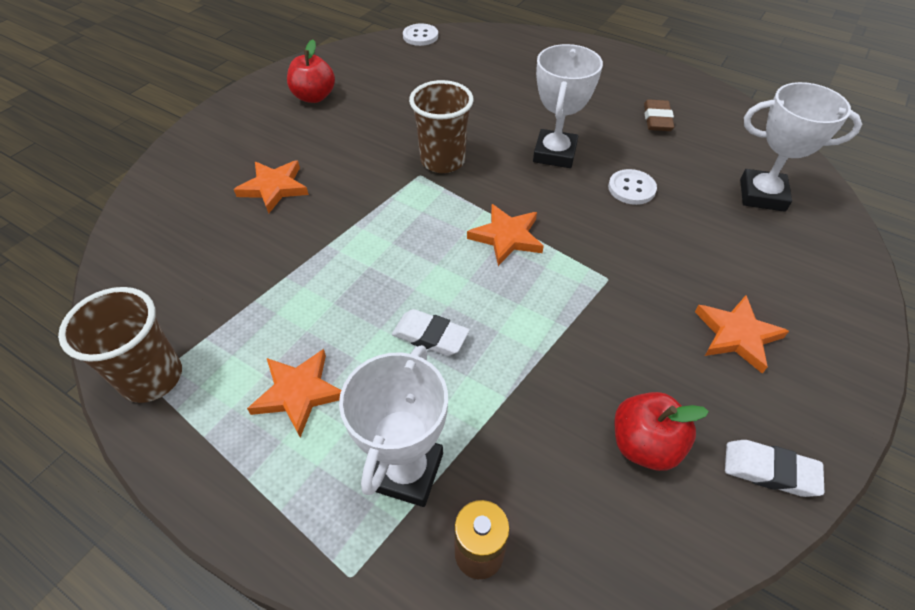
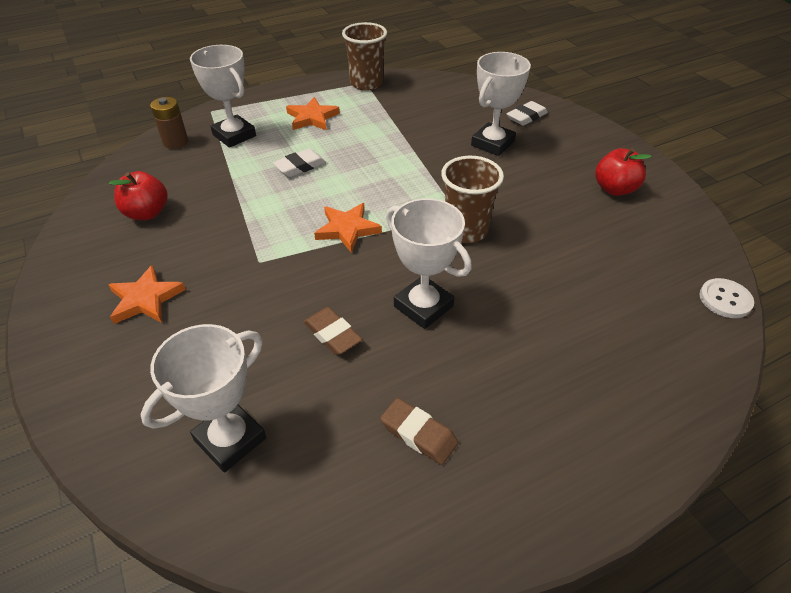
camera: 120 degrees right, 5 degrees down
orange star [234,160,309,214] -> white trophy [471,52,531,156]
white button [608,169,657,205] -> brown eraser [303,307,362,355]
white eraser [725,440,824,497] -> white eraser moved to [507,101,548,126]

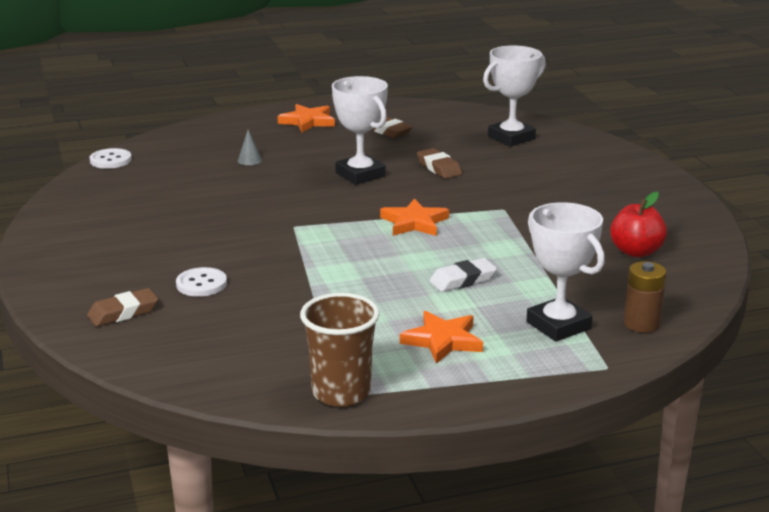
camera: 170 degrees left, 20 degrees down
orange star [108,265,186,324] -> orange star moved to [277,104,335,133]
brown cup [441,156,504,243] -> none
white trophy [471,52,531,156] -> white button [176,267,227,297]
white eraser [507,101,548,126] -> brown eraser [87,288,158,327]
red apple [595,148,652,196] -> none
none -> grey cone [238,130,262,165]

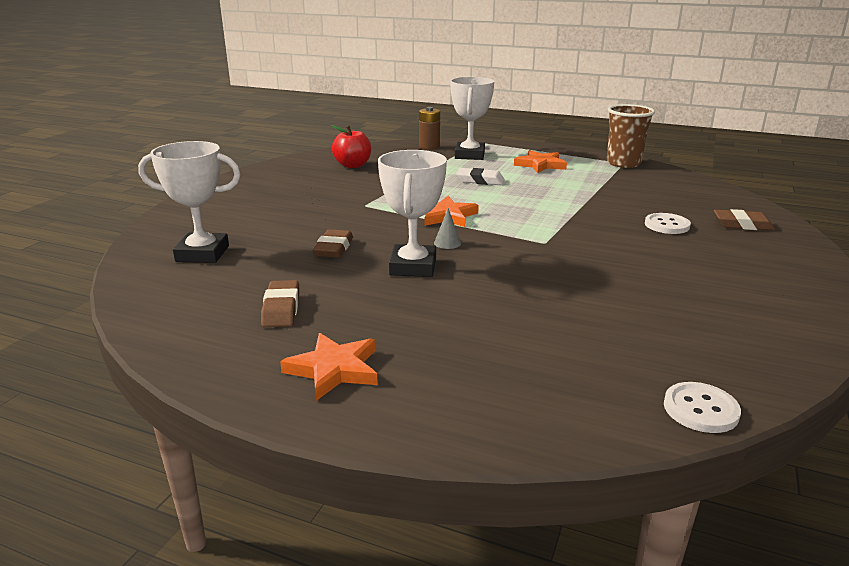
camera: 140 degrees left, 0 degrees up
grey cone [238,130,262,165] -> grey cone moved to [434,208,461,249]

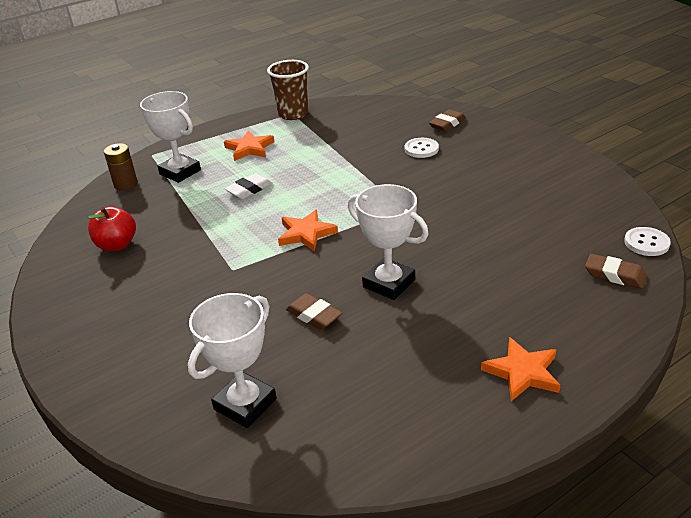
camera: 55 degrees left, 10 degrees up
brown eraser [261,280,299,327] -> brown eraser moved to [585,254,647,289]
grey cone [434,208,461,249] -> none

